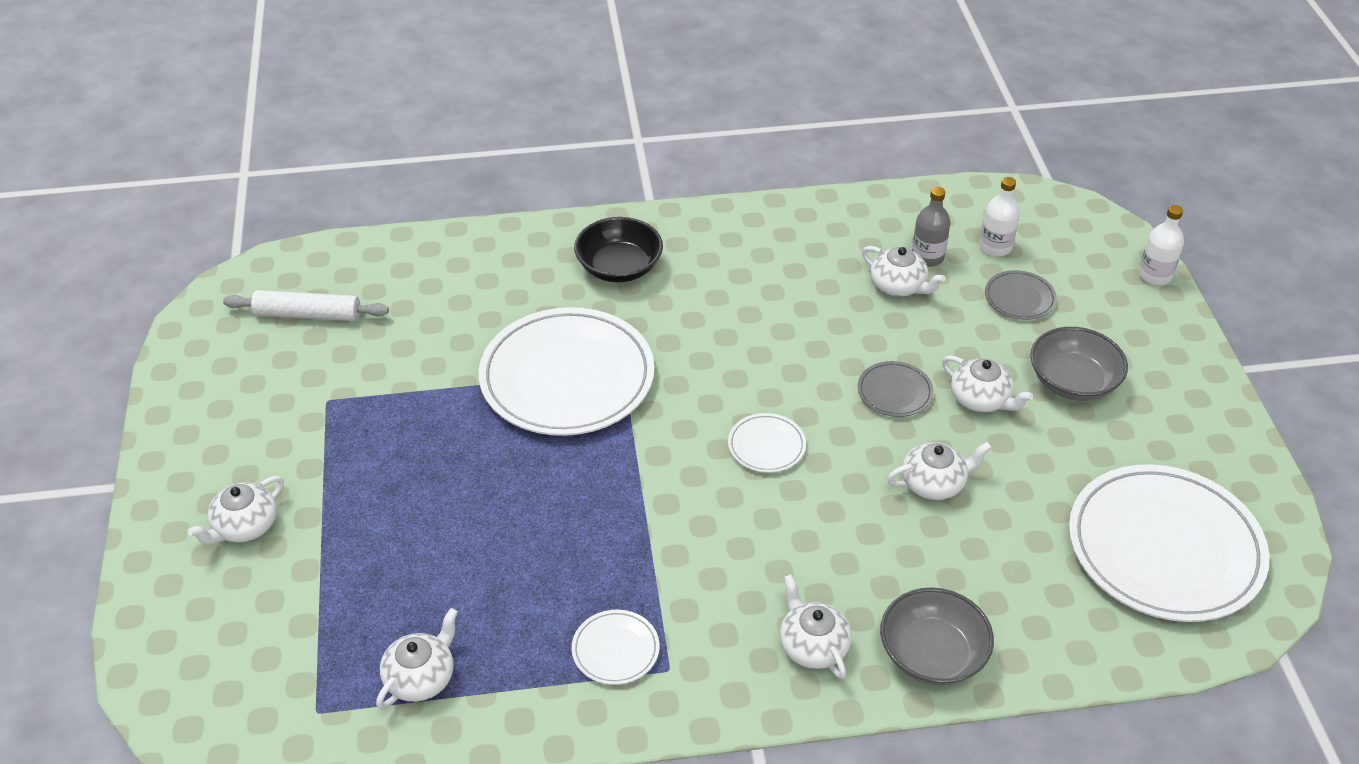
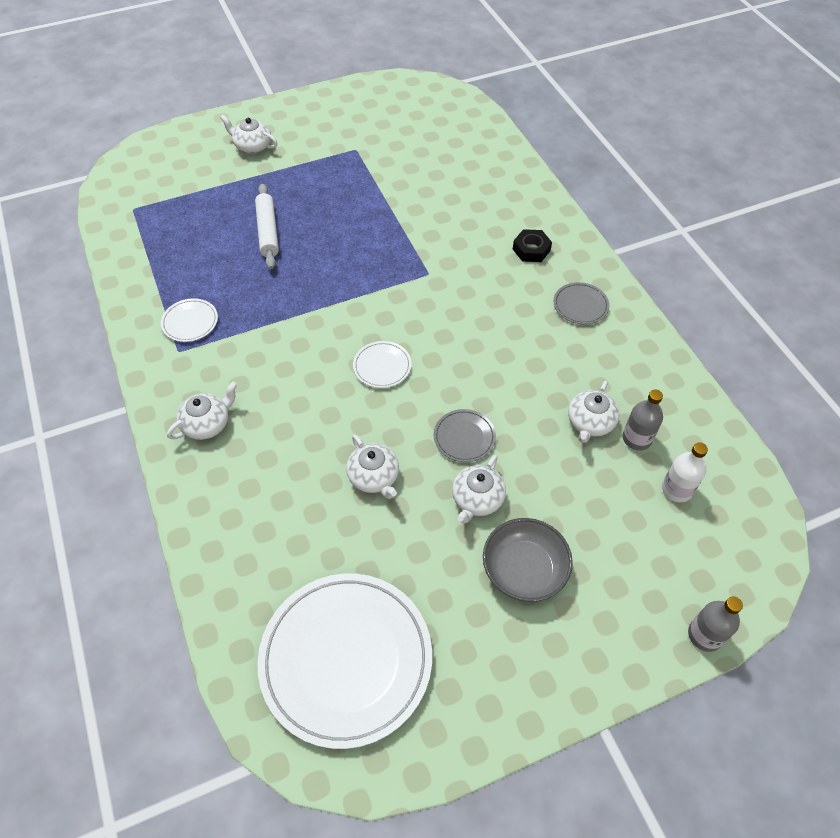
camera: 75 degrees right, 10 degrees up
white rolling pin [223,290,389,321] -> white rolling pin moved to [255,184,279,269]
white teapot [376,608,458,709] -> none
white plate [479,307,655,436] -> none
black bowl [574,217,663,282] -> black nut [513,229,552,262]
grey bowl [880,587,994,685] -> none
grey plate [985,270,1057,320] -> grey plate moved to [554,282,609,325]
white bottle [1139,205,1184,285] -> grey bottle [688,597,743,652]

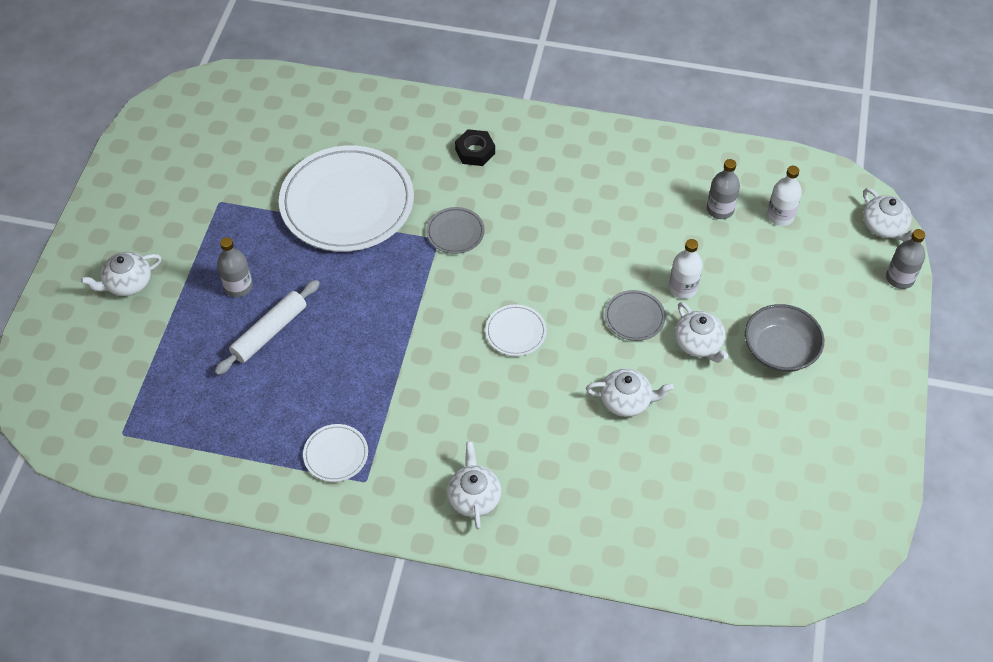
camera: 55 degrees left, 0 degrees up
white rolling pin [255,184,279,269] -> white rolling pin turned 75 degrees counterclockwise [214,280,320,375]
white plate [257,573,432,749] -> white plate moved to [279,145,414,252]
grey plate [554,282,609,325] -> grey plate moved to [426,207,485,254]
white teapot [568,381,619,443] -> white teapot moved to [863,188,915,242]
none -> grey bottle [217,237,253,297]
none -> white bottle [669,239,703,299]

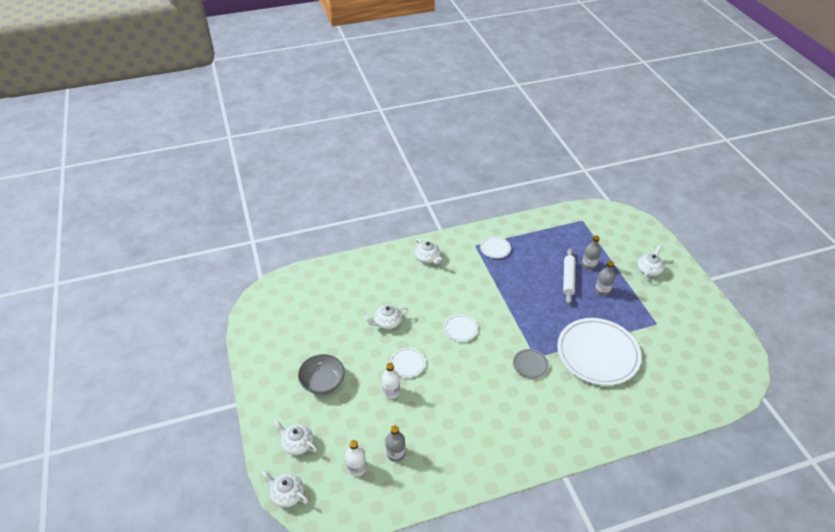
camera: 150 degrees right, 10 degrees down
black nut [455,129,495,166] -> none
grey plate [605,290,666,341] -> white plate [390,348,425,378]
white teapot [675,302,729,363] -> white teapot moved to [273,420,317,455]
grey bottle [886,229,925,289] -> grey bottle moved to [582,235,601,270]

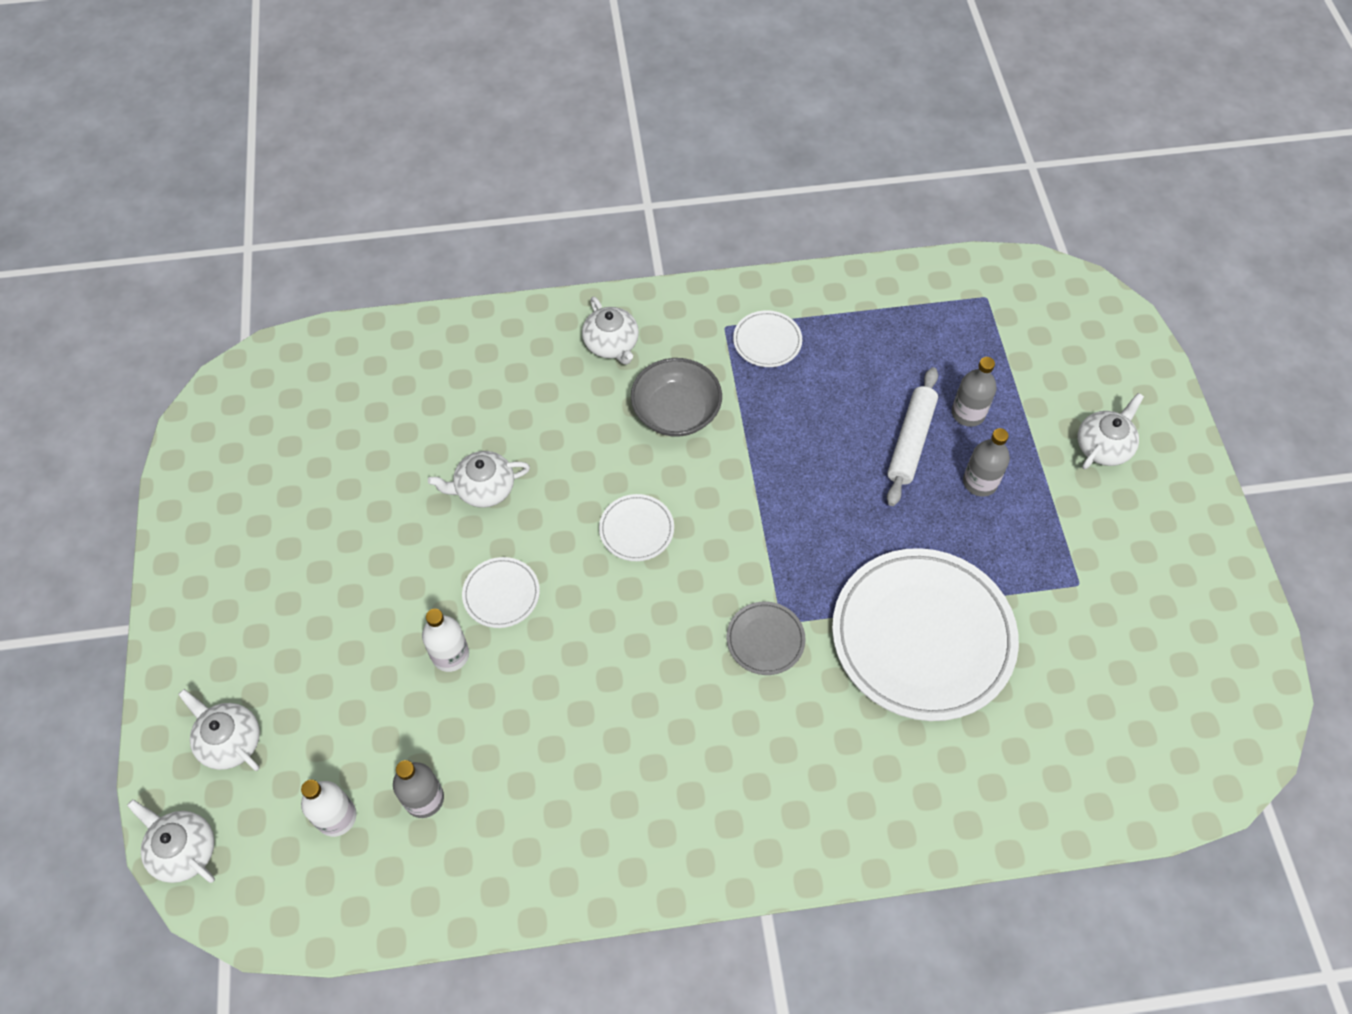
camera: 10 degrees right, 15 degrees up
grey bowl [298,354,345,394] -> grey bowl moved to [631,358,722,437]

